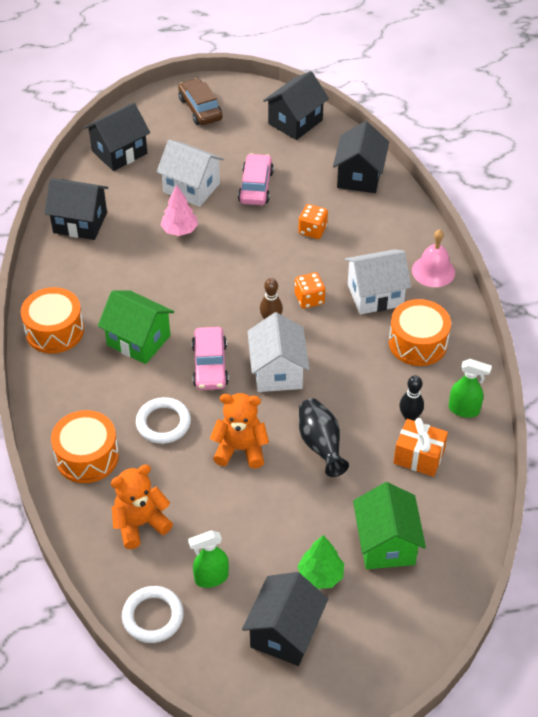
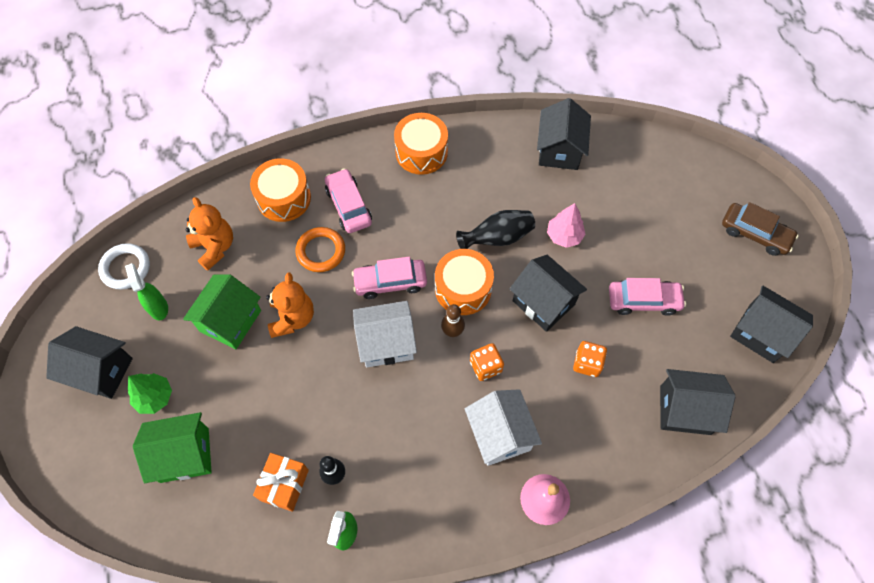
camera: 85 degrees right, 15 degrees up
black house [84,103,150,171] -> black house moved to [510,255,587,332]
green house [98,290,174,364] -> green house moved to [183,274,261,349]
white ring [136,397,191,444] -> orange ring [295,227,345,272]
white house [157,140,224,207] -> none
brown car [178,78,223,125] -> brown car turned 60 degrees clockwise [722,202,799,256]
black vase [299,398,349,477] -> black vase moved to [456,210,535,249]
orange drum [389,299,451,366] -> orange drum moved to [435,249,494,315]
none -> pink car [325,168,372,233]

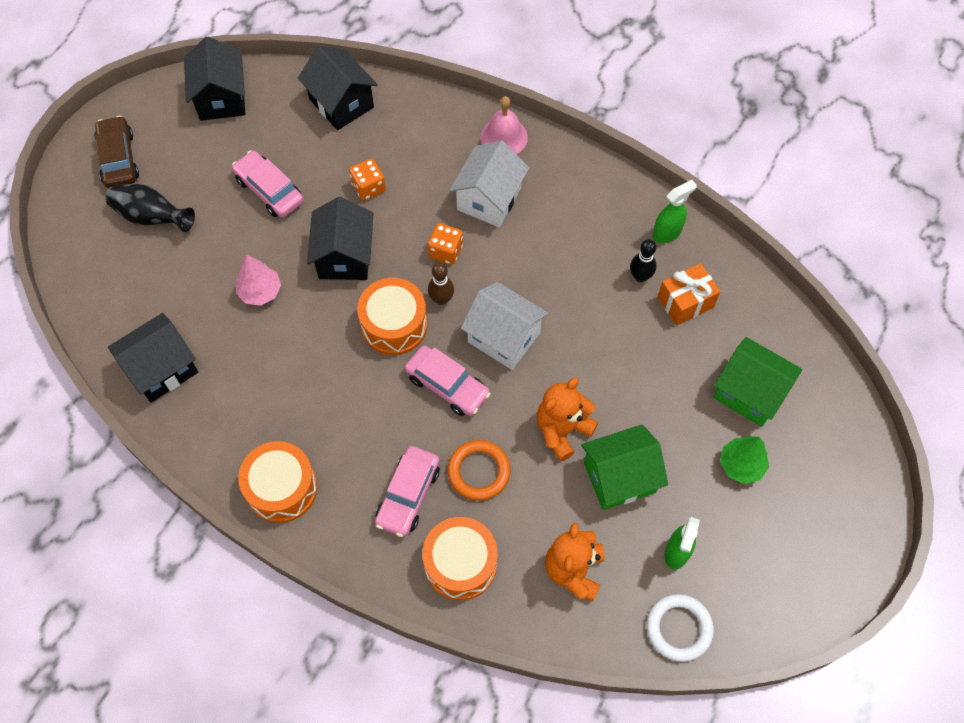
camera: 135 degrees left, 0 degrees up
black house [46,326,133,399] -> none
black vase [456,210,535,249] -> black vase moved to [106,184,195,232]

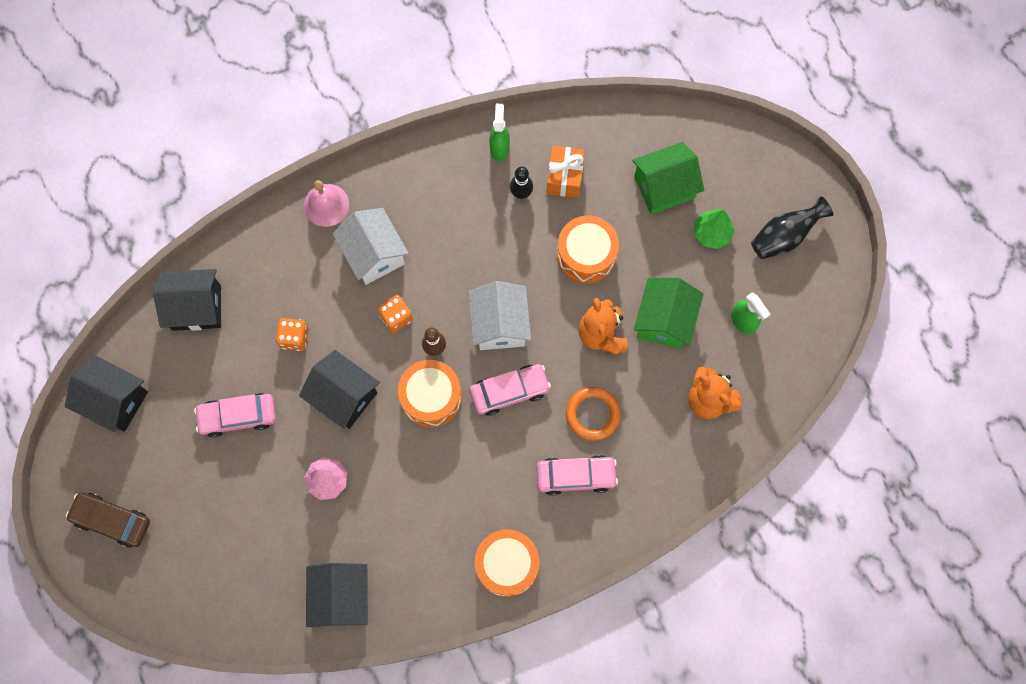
camera: 55 degrees left, 10 degrees up
black vase [106,184,195,232] -> black vase moved to [751,196,833,259]
pink car [375,446,440,537] -> pink car turned 60 degrees counterclockwise [537,455,618,496]
orange drum [422,517,498,600] -> orange drum moved to [557,215,619,283]
white house [461,282,549,370] -> white house turned 75 degrees counterclockwise [469,281,531,350]
white ring [647,594,714,662] -> none

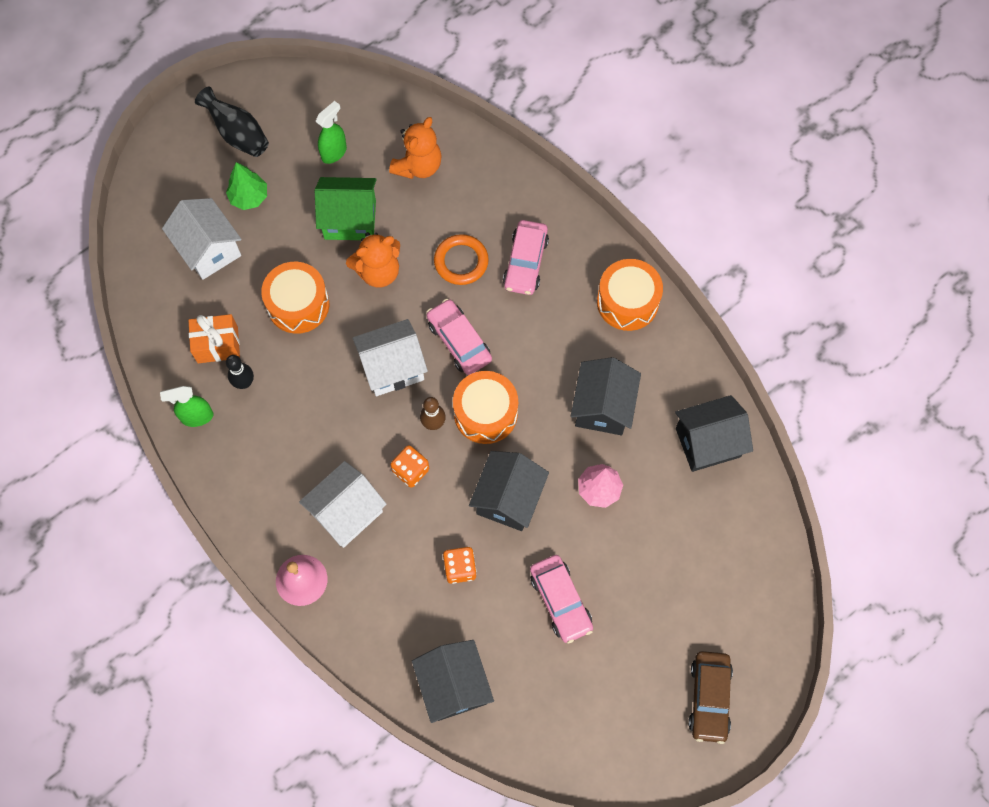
camera: 105 degrees left, 5 degrees down
black house [65,356,148,432] -> black house moved to [571,357,641,435]
pink car [537,455,618,496] -> pink car turned 150 degrees counterclockwise [503,220,549,295]
green house [632,142,704,215] -> white house [162,198,242,280]

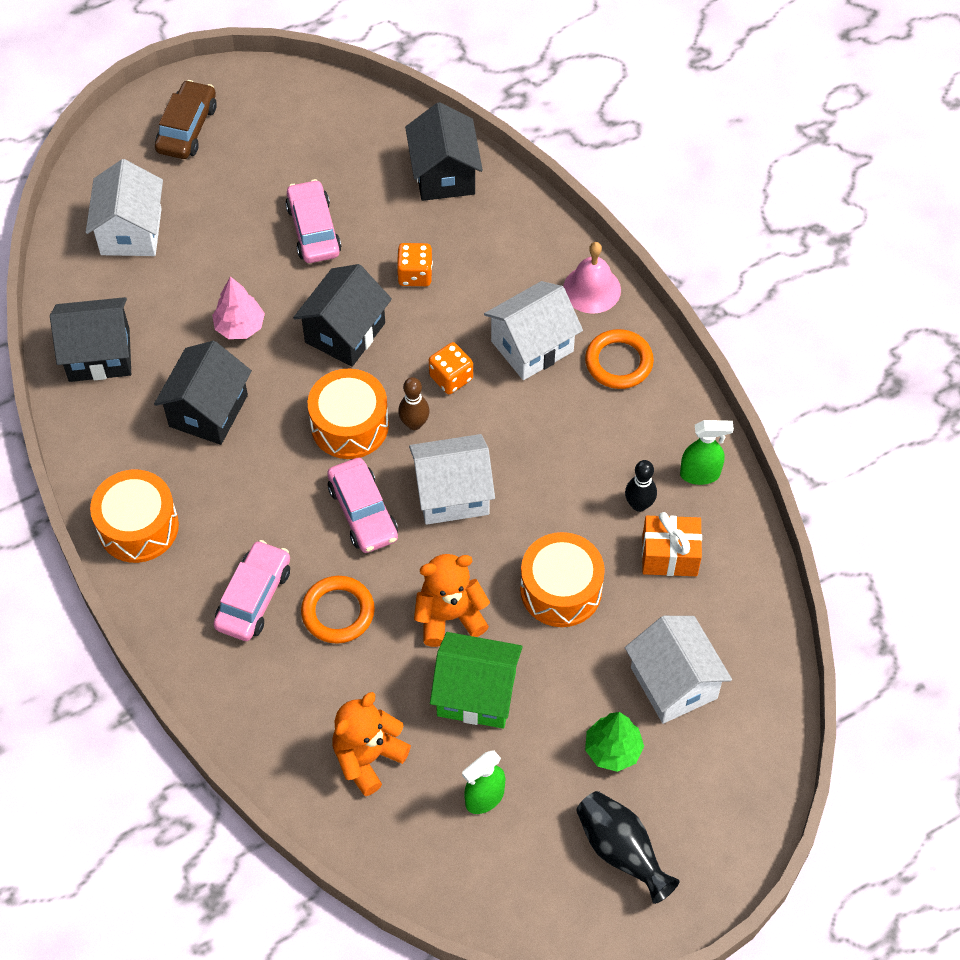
camera: 170 degrees left, 10 degrees down
none -> white house [86,159,163,256]
none -> orange ring [585,329,654,389]

